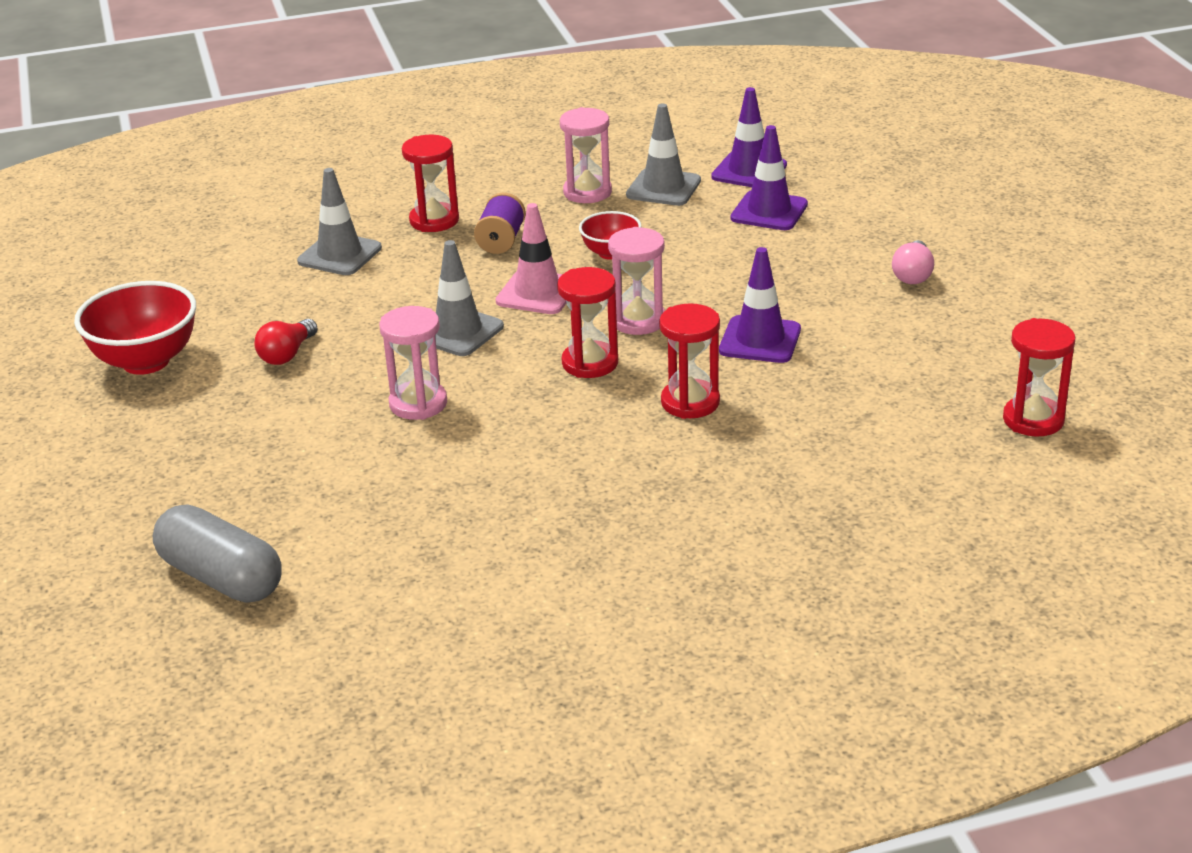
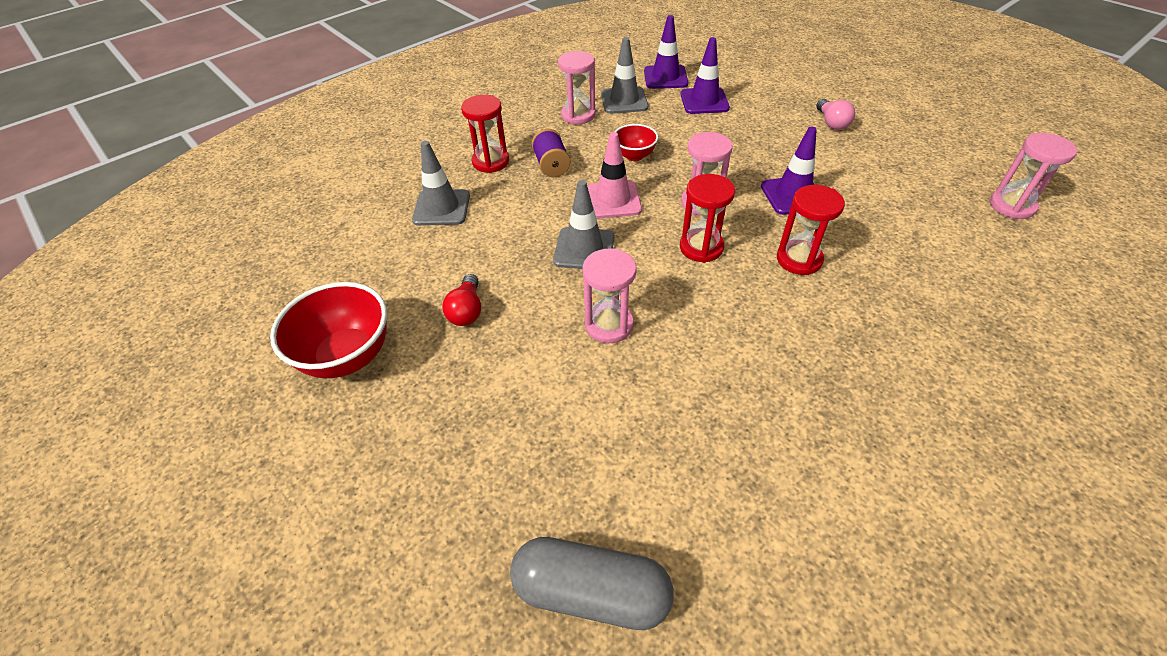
camera: 25 degrees left, 15 degrees up
red hourglass [1003,318,1075,437] -> pink hourglass [990,133,1077,219]

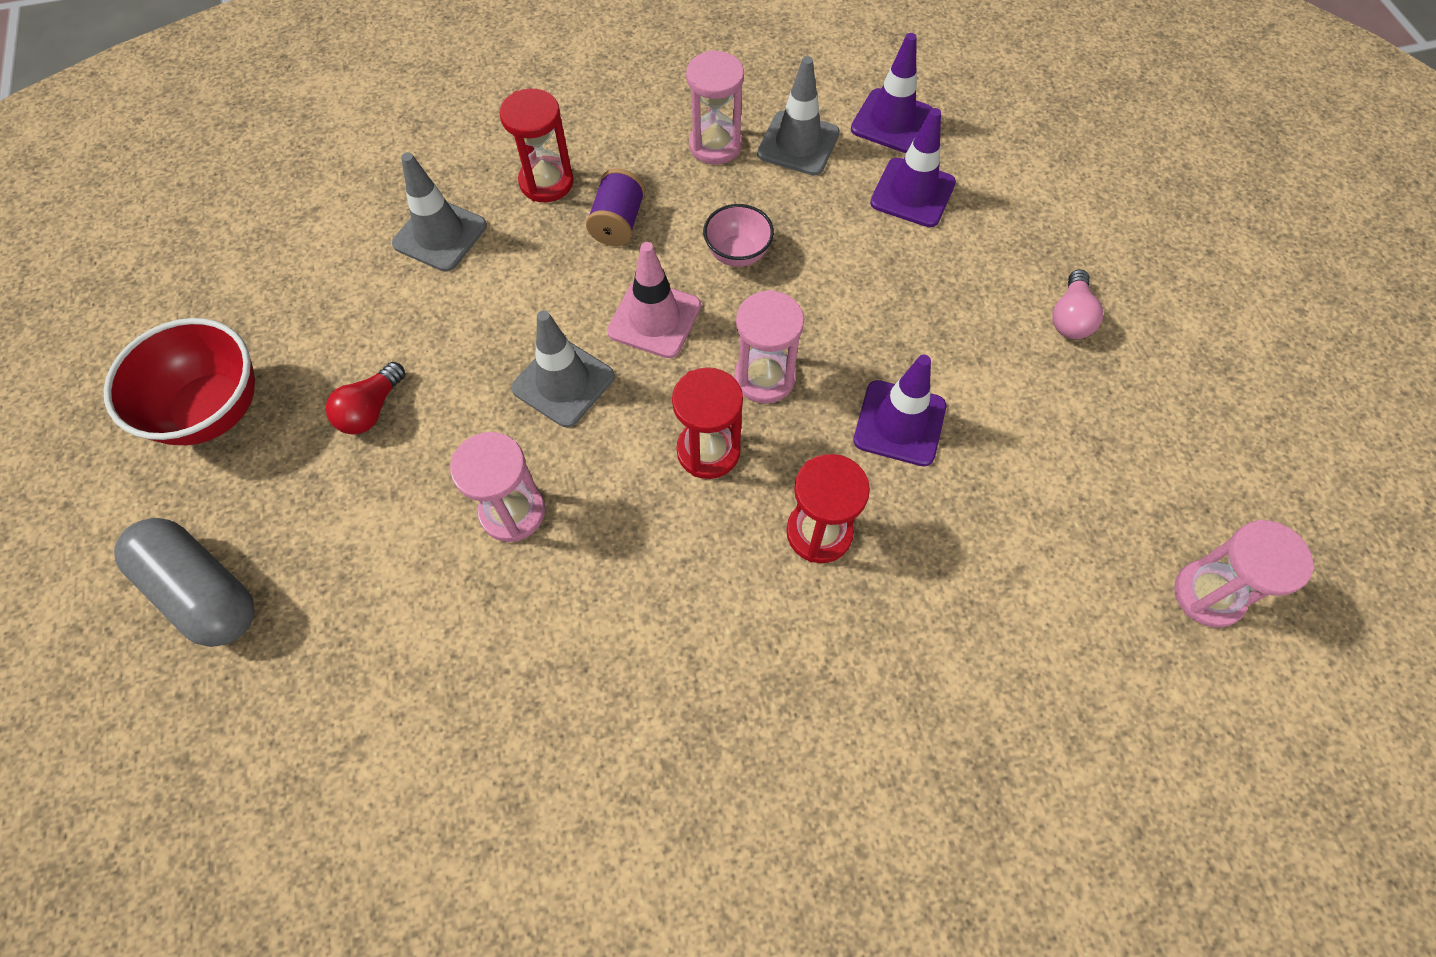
camera: 25 degrees right, 15 degrees up
grey capsule [510,537,674,630] -> grey capsule moved to [114,518,255,647]
red bowl [614,124,658,161] -> pink bowl [703,204,774,267]

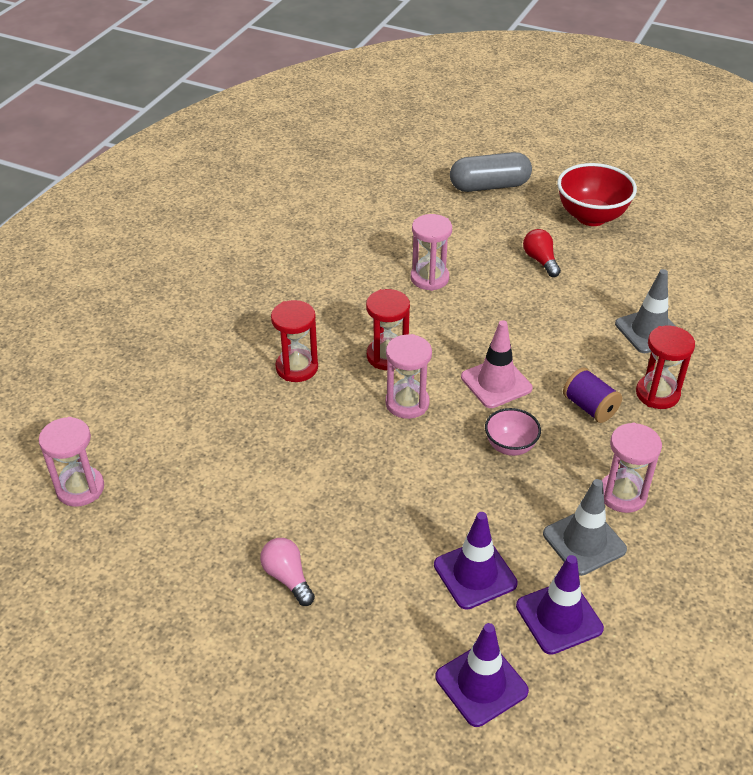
camera: 130 degrees right, 20 degrees down
grey traffic cone [511,310,615,427] -> none
purple traffic cone [853,355,946,466] -> purple traffic cone moved to [435,623,529,727]

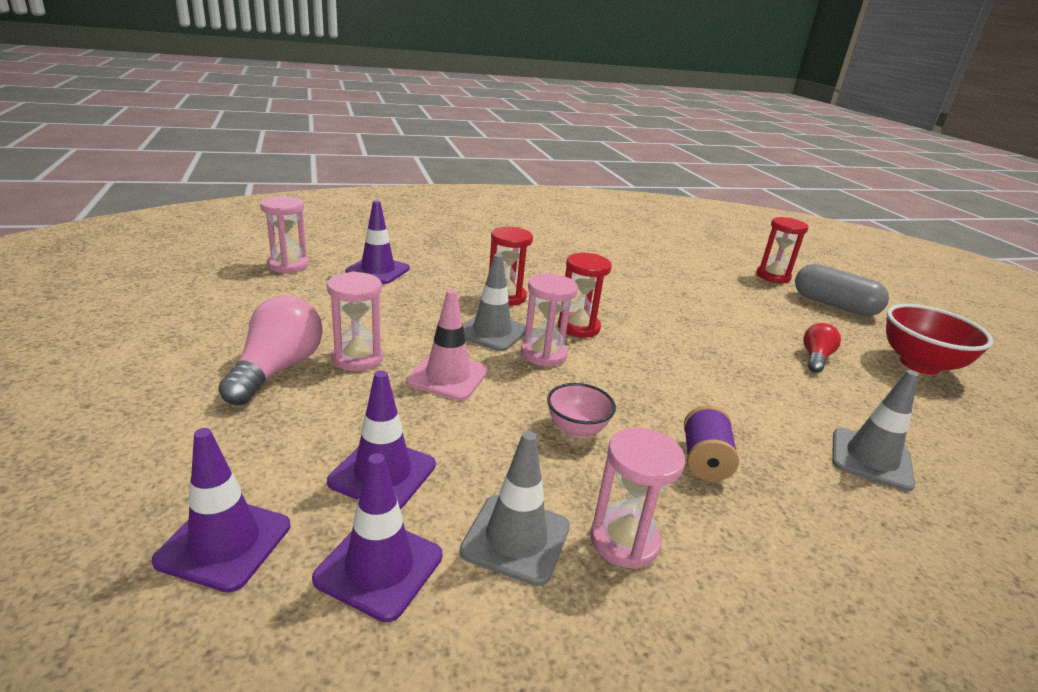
camera: 45 degrees right, 15 degrees down
pink light bulb [260,538,315,606] -> pink light bulb [218,296,323,405], size x1.70
pink hourglass [411,214,452,291] -> pink hourglass moved to [327,271,383,371]
pink traffic cone [461,320,532,408] -> pink traffic cone moved to [406,289,488,401]
red hourglass [636,326,695,409] -> red hourglass moved to [756,217,809,283]
none -> purple traffic cone [345,201,410,284]
none -> grey traffic cone [463,254,526,351]

